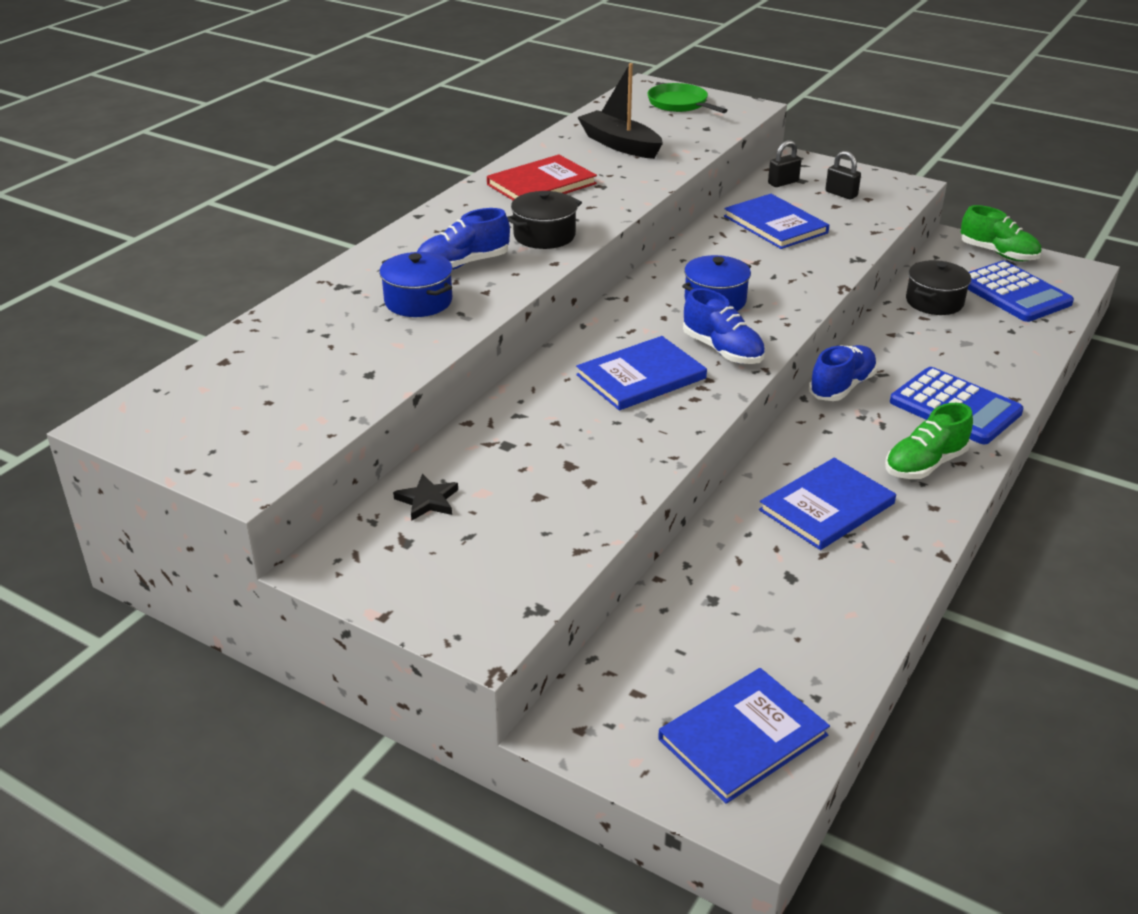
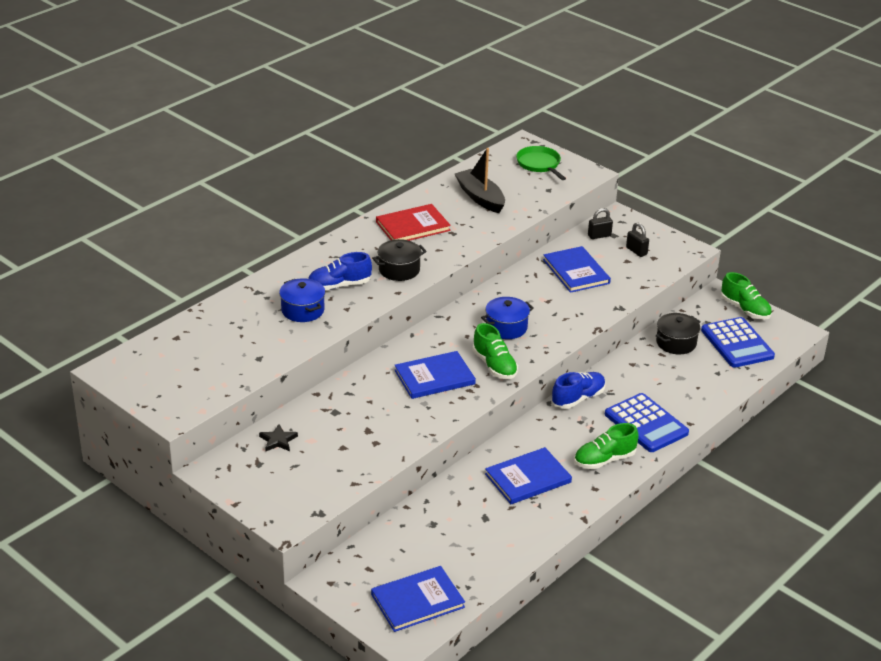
camera: 10 degrees right, 0 degrees up
blue shoe [683,288,765,364] -> green shoe [473,323,518,379]

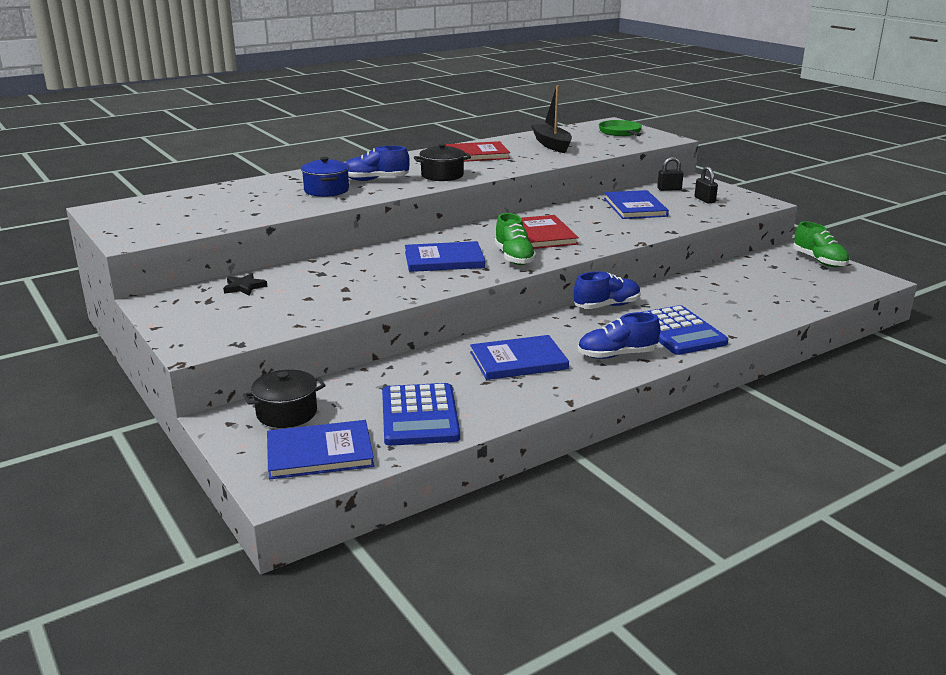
camera: 15 degrees right, 10 degrees down
blue pot [481,297,534,339] -> red book [521,215,579,249]
green shoe [574,423,639,469] -> blue shoe [578,312,660,359]
black pot [656,313,701,354] -> black pot moved to [243,370,326,428]
blue calculator [701,317,775,368] -> blue calculator moved to [382,383,460,446]

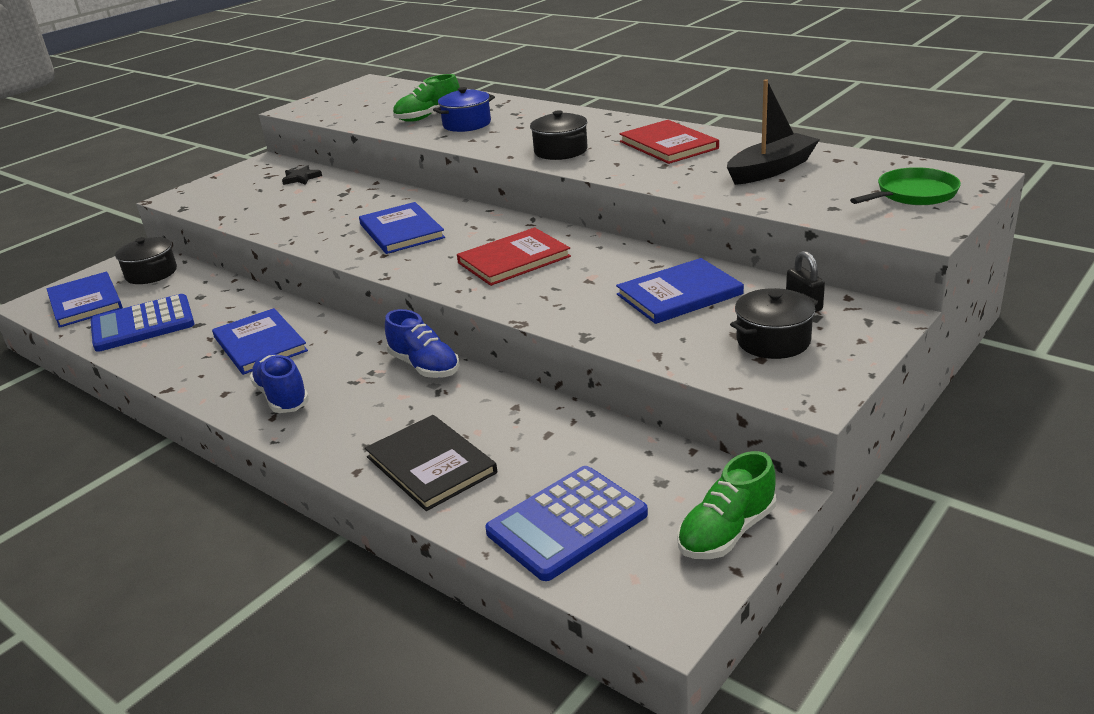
camera: 75 degrees right, 5 degrees up
blue shoe [345,146,410,181] -> none
green shoe [494,213,537,265] -> green shoe moved to [393,74,460,122]
blue calculator [644,305,728,355] -> blue calculator moved to [485,466,648,581]
black padlock [694,167,718,203] -> black pot [730,288,818,359]
none -> black book [365,415,497,511]

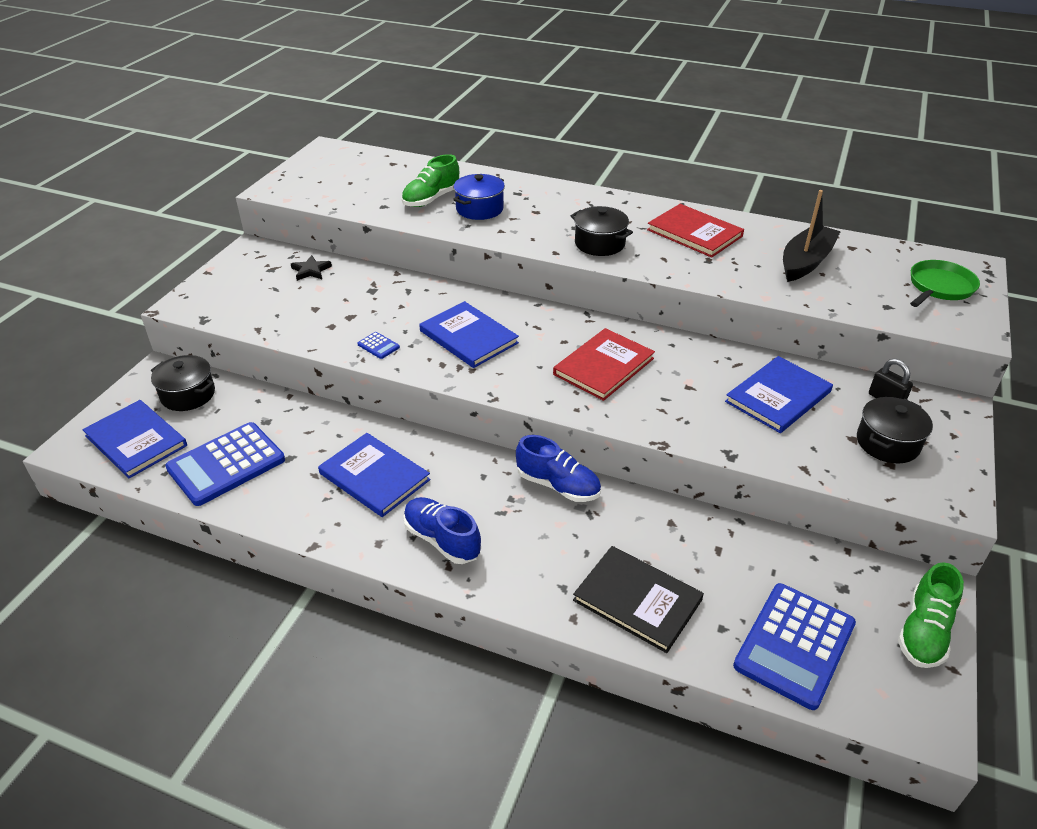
camera: 20 degrees left, 10 degrees up
none -> blue calculator [357,332,400,359]

